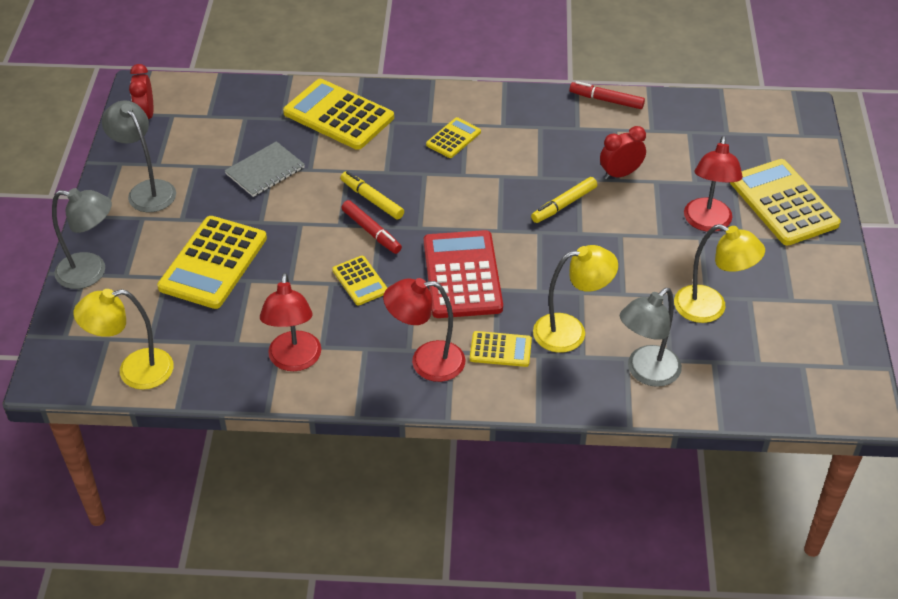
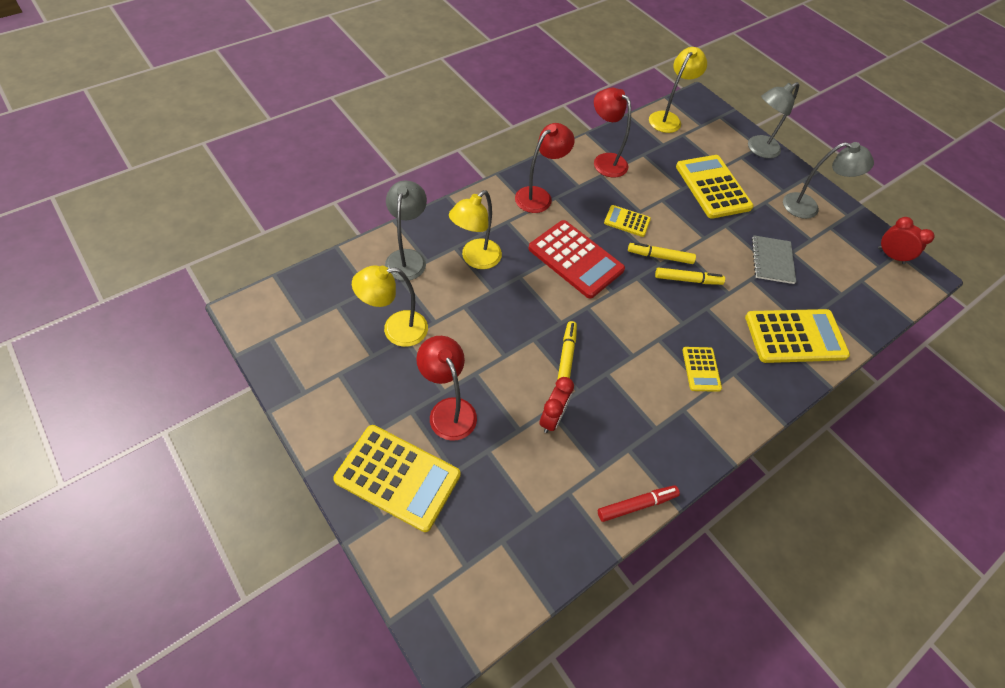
camera: 135 degrees right, 10 degrees up
red marker [341,200,402,254] -> yellow marker [628,243,696,264]
yellow calculator [470,331,532,367] -> none

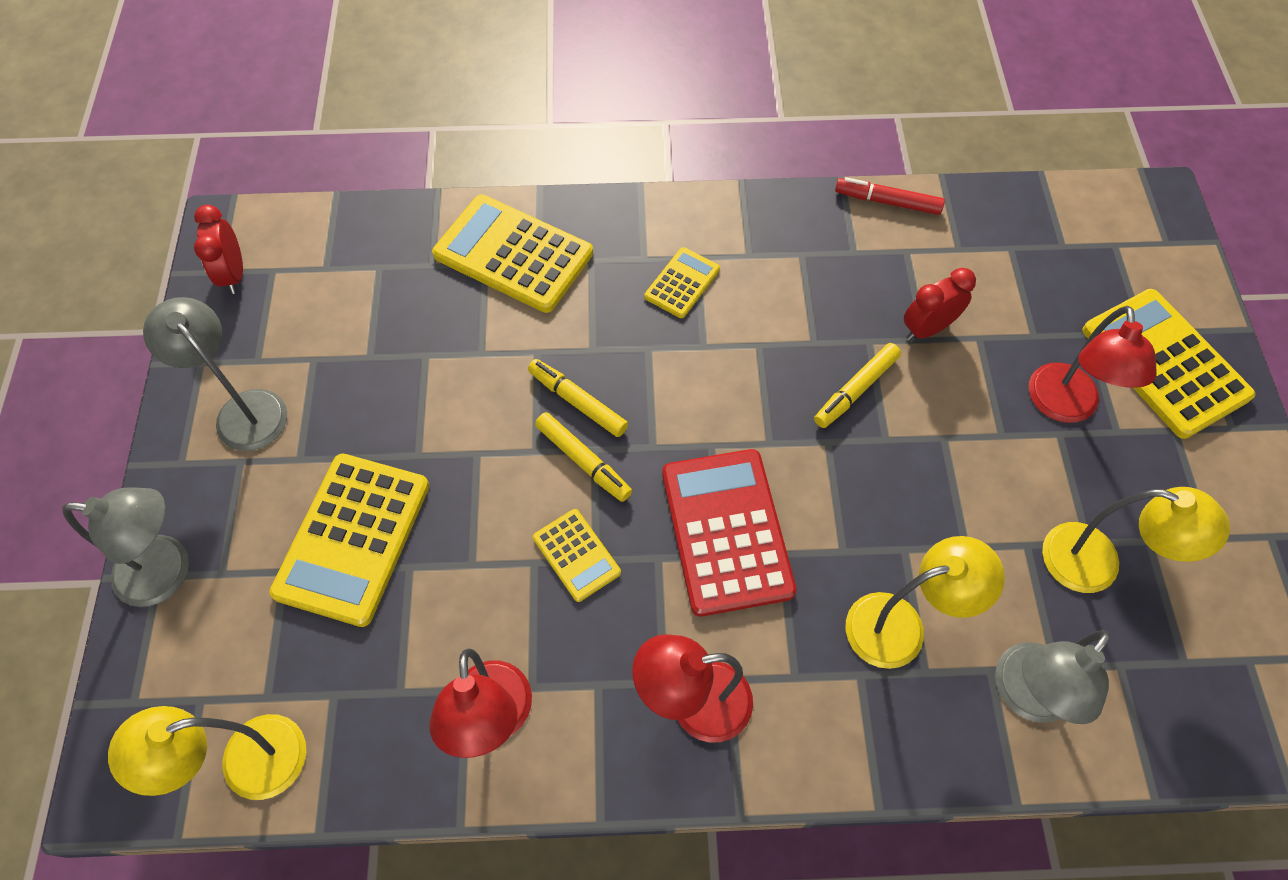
camera: 140 degrees left, 5 degrees up
grey notebook [752,235,796,284] -> none

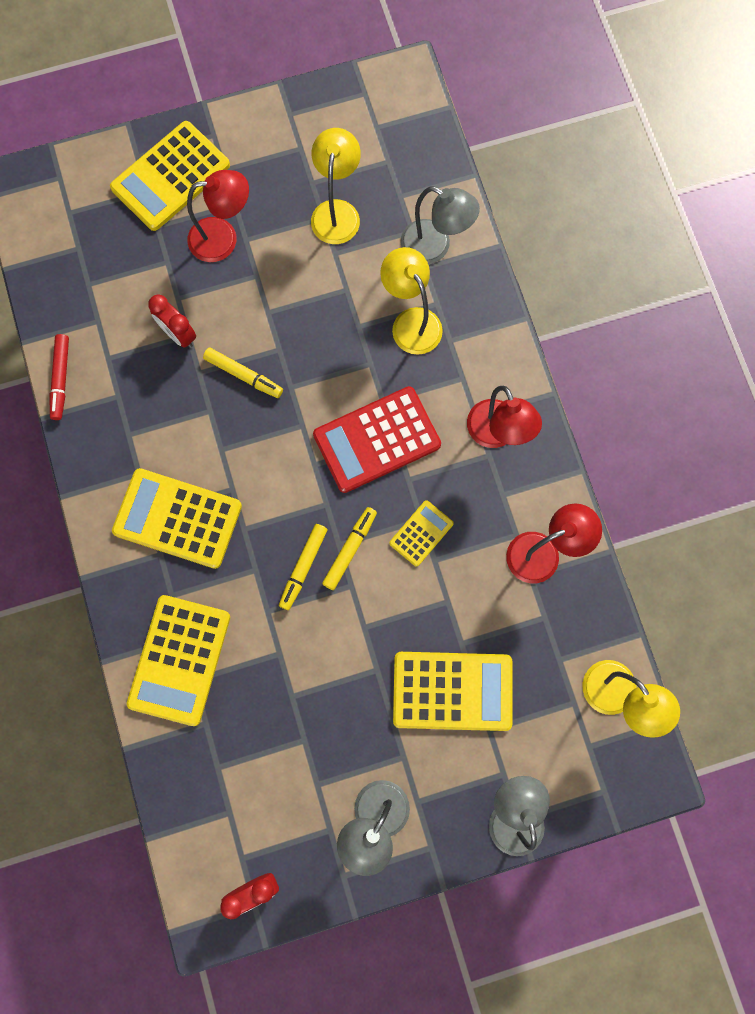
camera: 105 degrees left, 15 degrees up
yellow calculator [644,247,720,318] -> yellow calculator [112,468,242,569], size x1.93

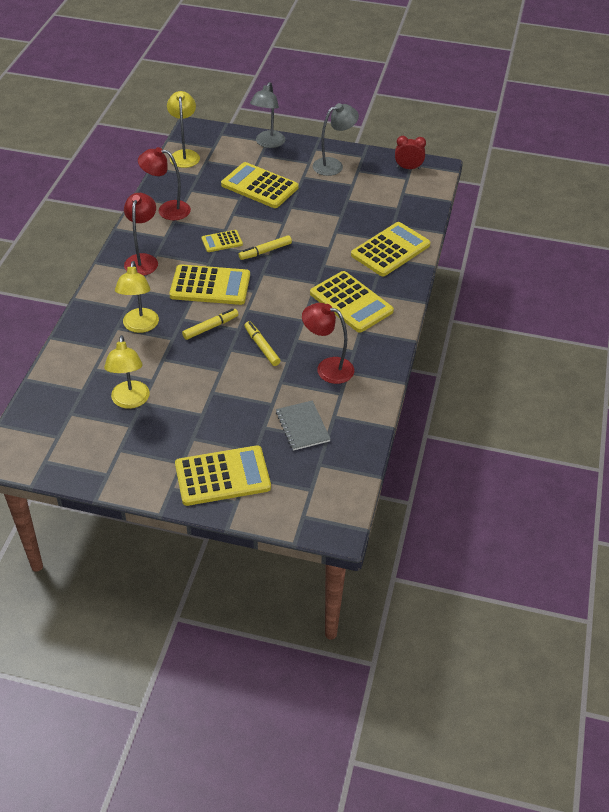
camera: 150 degrees left, 30 degrees down
red marker [50,334,69,420] -> none
red clock [148,294,196,348] -> none
red lamp [187,170,249,262] -> red lamp moved to [302,303,354,384]
yellow marker [279,524,327,610] -> yellow marker moved to [182,309,239,340]
yellow lamp [311,128,361,244] -> yellow lamp turned 45 degrees counterclockwise [104,335,150,409]
red calculator [313,386,441,493] -> yellow calculator [169,264,250,305]
grey lamp [400,186,480,264] -> none
none -> grey notebook [276,400,331,451]

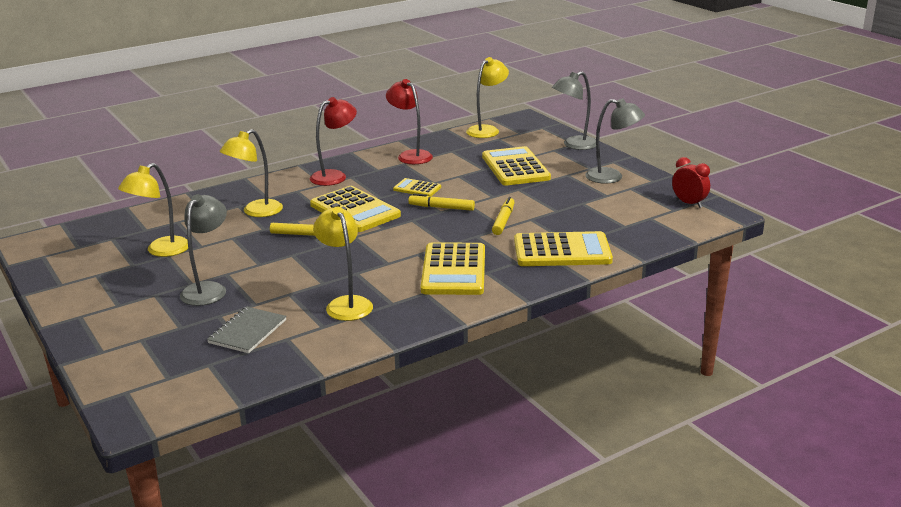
camera: 45 degrees right, 20 degrees down
yellow calculator [175,445,271,506] -> none
yellow marker [244,321,281,366] -> yellow marker moved to [492,197,515,235]
red lamp [302,303,354,384] -> yellow lamp [313,207,373,321]
none -> grey lamp [180,194,227,306]

